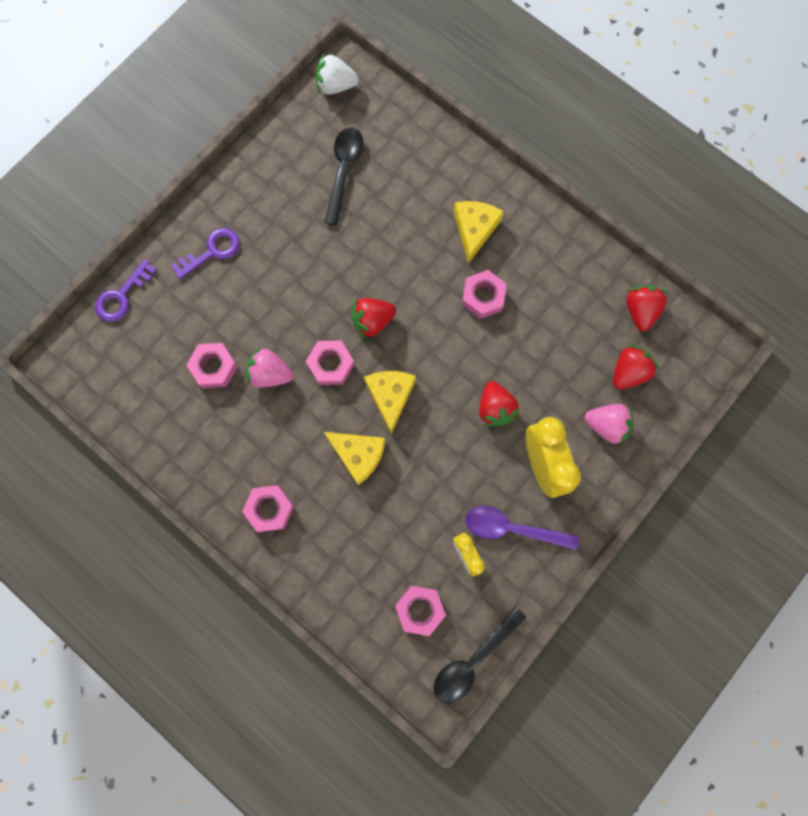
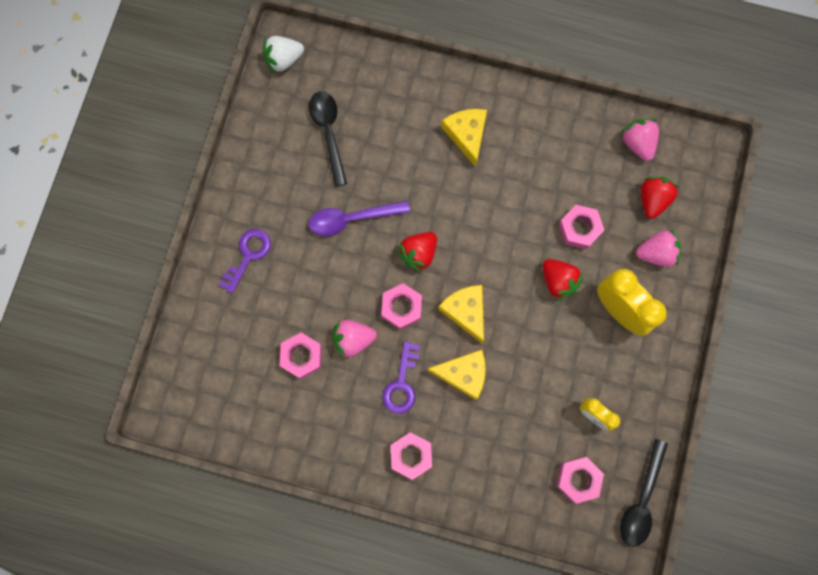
camera: 25 degrees left, 0 degrees up
purple key [95,259,157,322] -> purple key moved to [382,341,420,414]
pink nut [462,270,507,319] -> pink nut moved to [559,205,604,250]
purple spoon [465,506,579,550] -> purple spoon moved to [309,201,410,236]
red strawberry [626,285,668,331] -> pink strawberry [621,119,659,161]

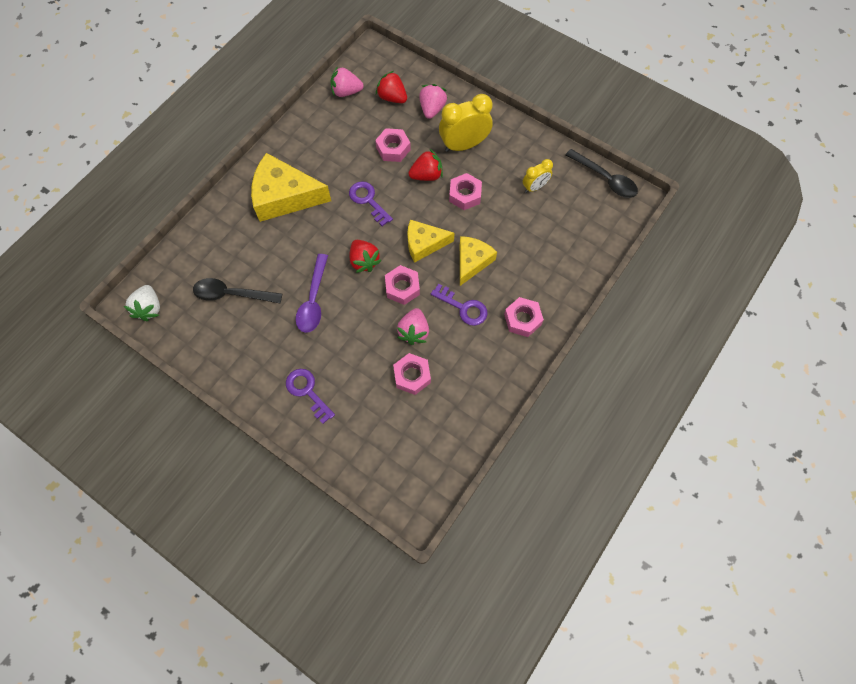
camera: 70 degrees left, 10 degrees down
yellow cheese [441,109,487,167] -> yellow cheese [251,153,331,222], size x1.64
pink nut [556,457,604,504] -> pink nut moved to [449,173,482,210]
none -> purple key [349,181,393,226]

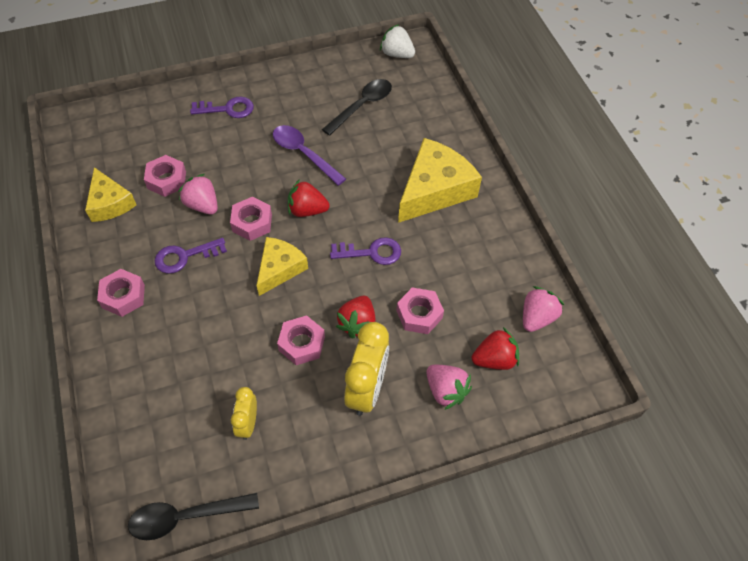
camera: 125 degrees right, 10 degrees down
yellow cheese [460,236,497,286] -> yellow cheese moved to [85,167,136,222]

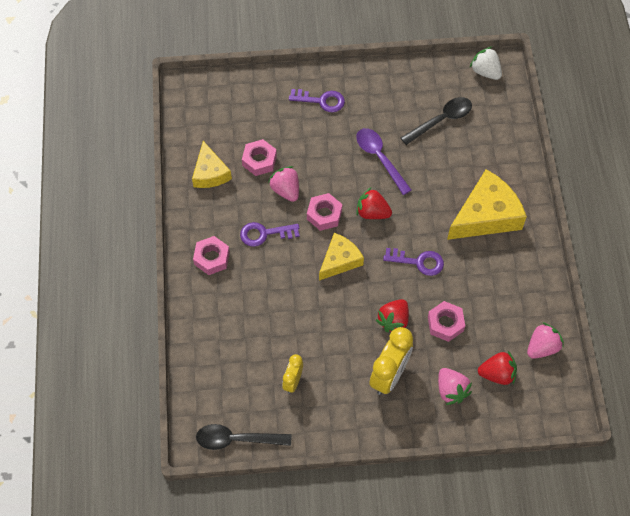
camera: 15 degrees right, 5 degrees up
pink nut [277,315,325,365] -> none

